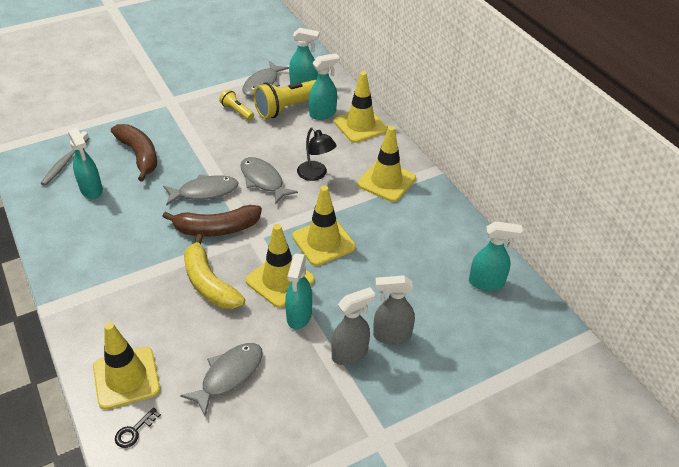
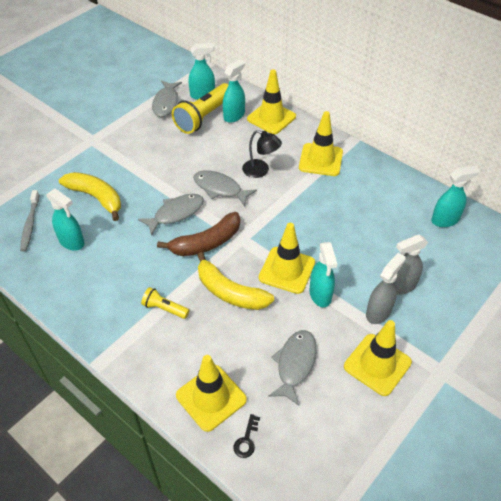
camera: 20 degrees left, 5 degrees up
brown banana [111,124,157,182] -> yellow banana [59,172,121,221]
yellow flashlight [219,89,254,121] -> yellow flashlight moved to [141,287,189,319]
yellow traffic cone [292,185,356,266] -> yellow traffic cone moved to [344,320,412,396]

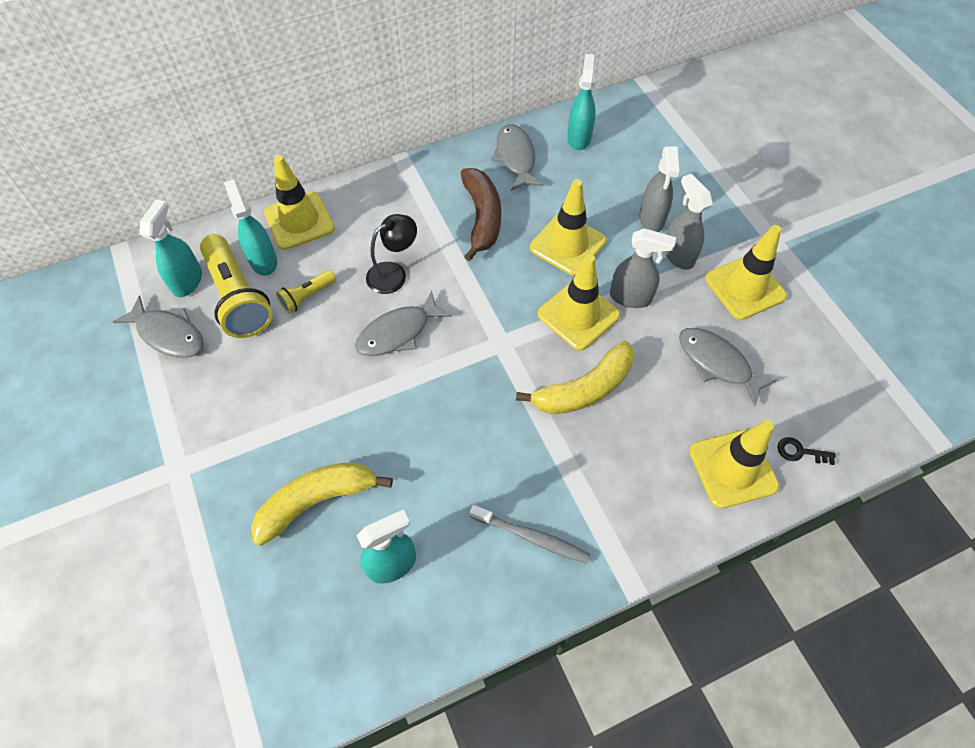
camera: 65 degrees left, 10 degrees up
grey toothbrush [20,190,40,252] -> grey toothbrush moved to [470,505,591,564]
grey fish [138,194,204,236] -> grey fish moved to [492,124,544,191]
yellow flashlight [141,287,189,319] -> yellow flashlight moved to [276,270,336,314]
brown banana [157,212,240,256] -> brown banana moved to [461,168,501,261]
black key [233,414,260,458] -> black key turned 150 degrees clockwise [777,437,836,465]
yellow traffic cone [299,111,343,176] -> yellow traffic cone moved to [530,179,606,276]
turquoise spray bottle [310,242,337,307] -> grey spray bottle [610,228,676,308]

